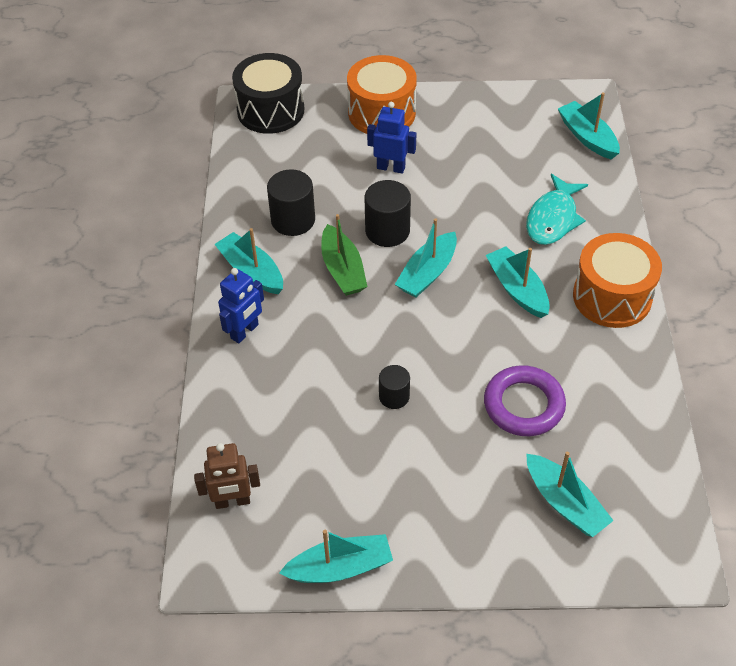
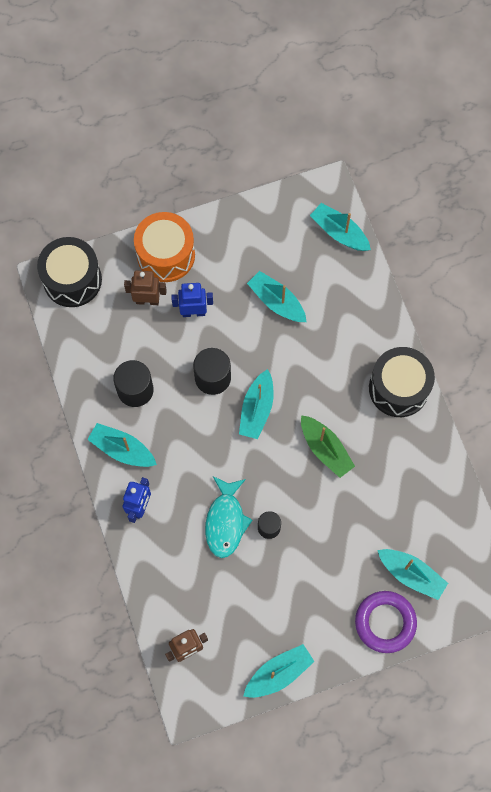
camera: 20 degrees left, 20 degrees up
green boat [321,214,368,296] -> green boat moved to [301,415,355,478]
purple ring [484,365,566,436] -> purple ring moved to [355,591,417,653]
turquoise boat [486,246,550,318] -> turquoise boat moved to [247,271,307,322]
turquoise fish [526,174,588,245] -> turquoise fish moved to [205,476,253,558]
orange drum [573,233,662,328] -> black drum [369,347,435,417]
none -> brown robot [124,270,167,305]

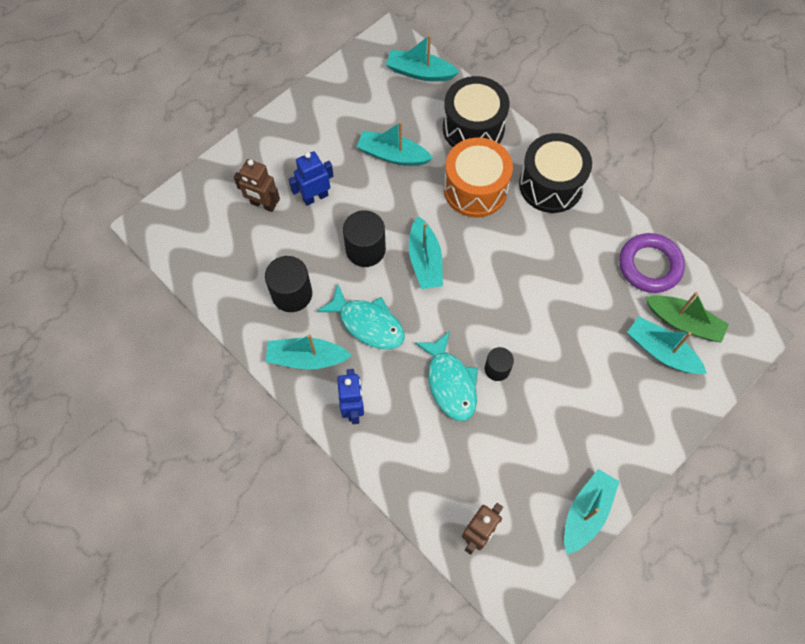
camera: 25 degrees left, 5 degrees down
black drum [37,237,102,307] -> black drum moved to [443,76,509,147]
brown robot [124,270,167,305] -> brown robot turned 135 degrees counterclockwise [234,159,280,212]
orange drum [134,212,195,282] -> orange drum moved to [444,138,513,217]
green boat [301,415,355,478] -> green boat moved to [646,292,729,343]
purple ring [355,591,417,653] -> purple ring moved to [619,233,685,293]
turquoise boat [377,549,448,600] -> turquoise boat turned 150 degrees counterclockwise [627,317,707,374]
none -> turquoise fish [316,284,405,349]

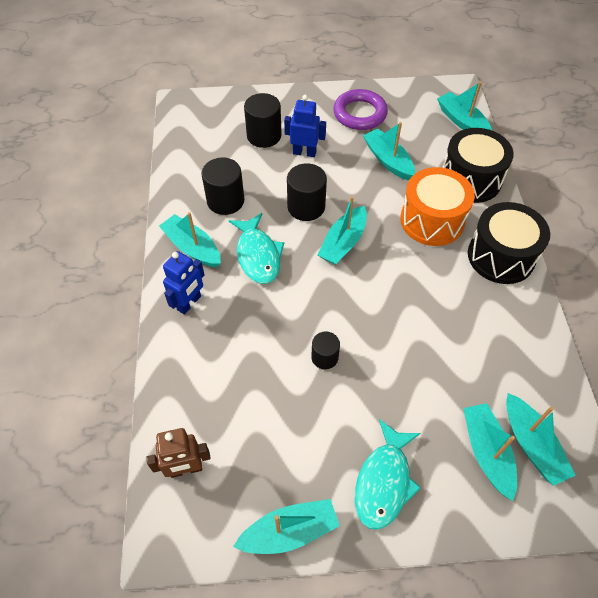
camera: 40 degrees right, 10 degrees down
brown robot [234,159,280,212] -> black cylinder [244,93,282,148]
turquoise fish [415,331,478,421] -> turquoise fish moved to [355,419,421,530]
purple ring [619,233,685,293] -> purple ring moved to [333,89,388,130]
green boat [646,292,729,343] -> turquoise boat [506,393,576,486]

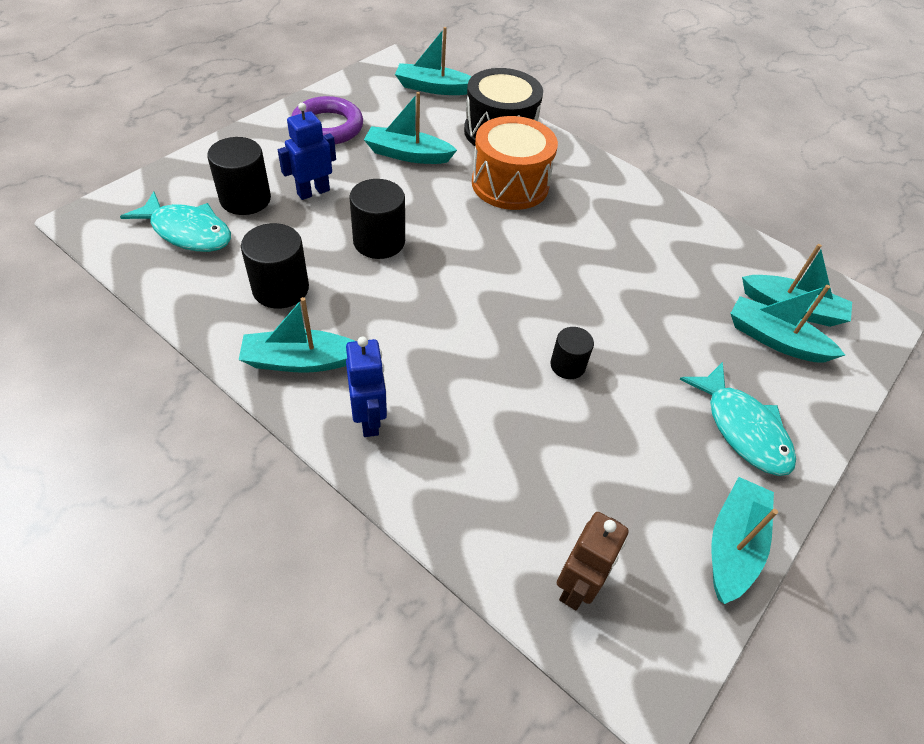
camera: 50 degrees left, 5 degrees down
turquoise fish [229,213,284,284] -> turquoise fish moved to [120,191,231,252]
turquoise boat [318,196,367,265] -> none
black drum [468,202,550,284] -> none

